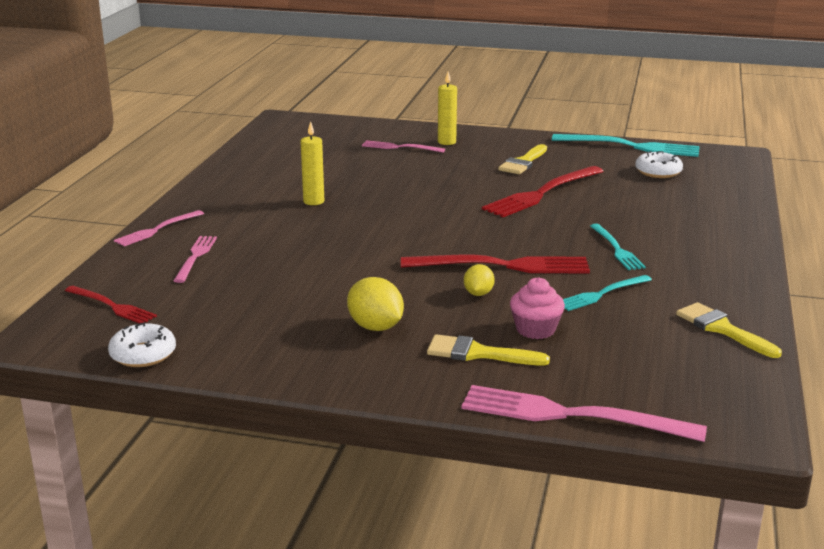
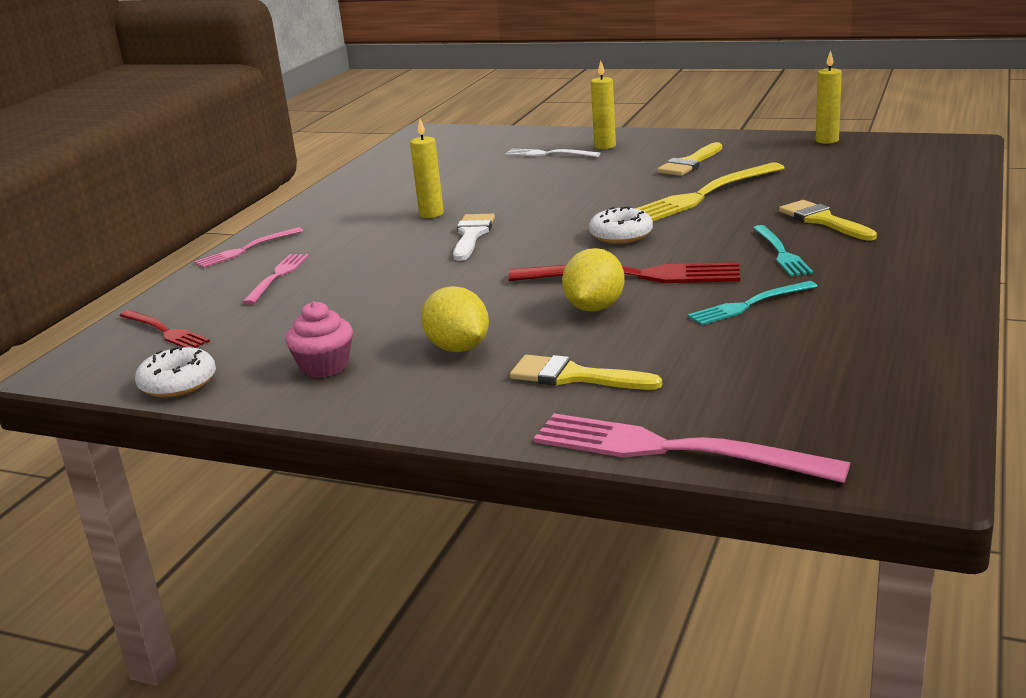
camera: 10 degrees right, 0 degrees up
pink fork [362,140,445,153] -> white fork [505,149,601,157]
yellow lemon [464,264,495,296] -> yellow lemon [562,248,625,312], size x1.61
red fork [482,166,604,217] -> yellow fork [635,162,785,221]
pink cupcake [510,277,565,339] -> pink cupcake moved to [285,301,353,378]
turquoise fork [552,134,700,157] -> yellow candle [816,50,842,144]
white donut [635,151,683,178] -> white donut moved to [589,207,653,244]
yellow brush [676,302,782,358] -> yellow brush moved to [779,200,877,241]
none -> white brush [453,214,495,261]

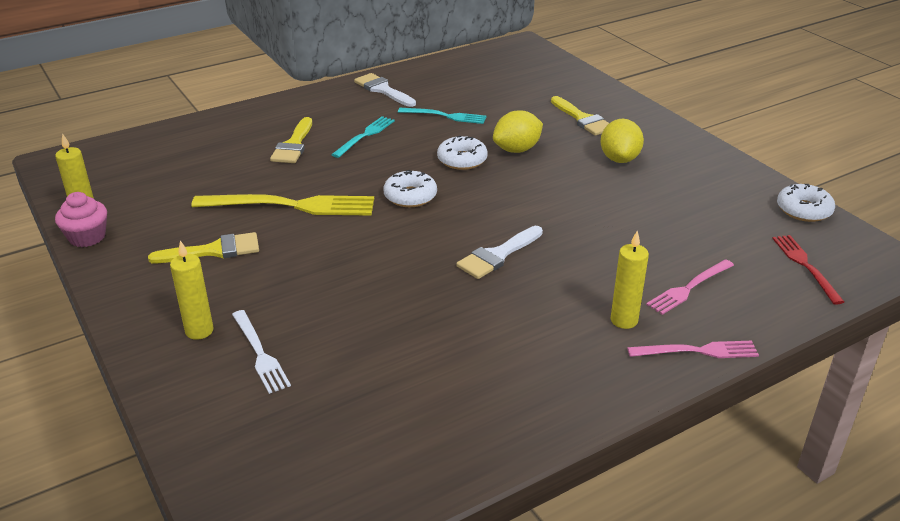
camera: 145 degrees left, 10 degrees up
pink cupcake [285,301,353,378] -> pink cupcake moved to [55,192,107,247]
yellow candle [410,119,444,218] -> yellow candle moved to [611,231,649,329]
red fork [508,262,740,283] -> white donut [437,136,488,170]
pink fork [534,413,850,483] -> none
none -> white brush [354,73,416,107]

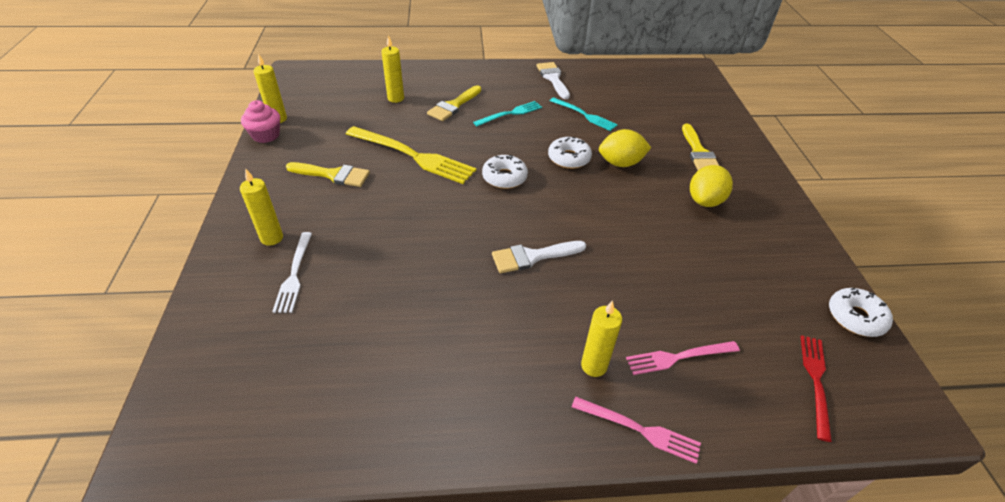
camera: 25 degrees right, 10 degrees up
none -> yellow candle [381,35,404,103]

